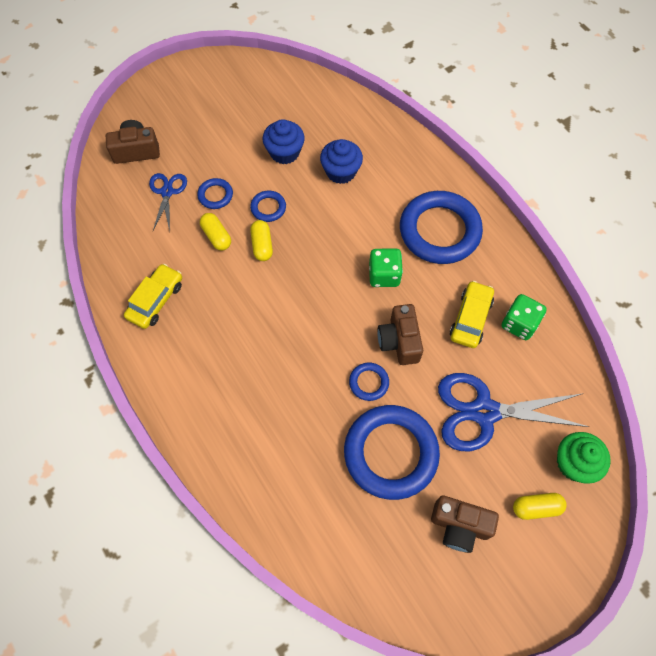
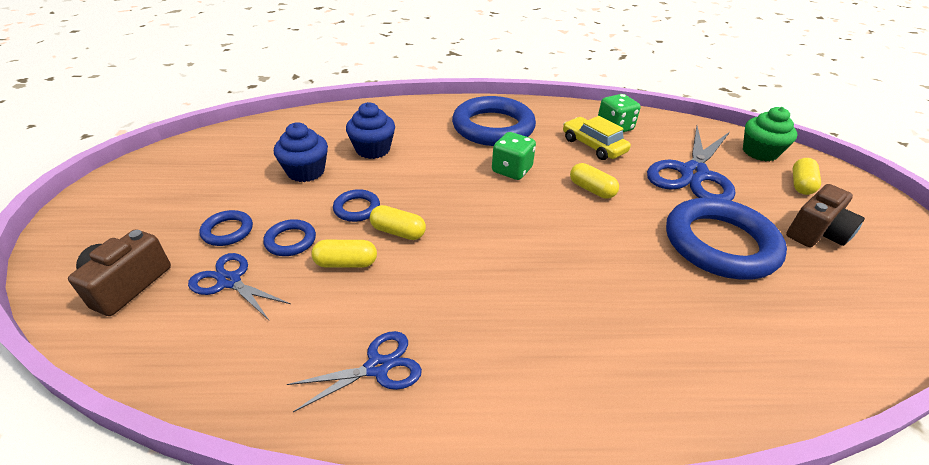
camera: 60 degrees left, 25 degrees down
yellow car [124,264,182,329] -> blue scissors [287,331,422,412]
blue ring [349,363,389,401] -> blue ring moved to [199,210,253,246]
brown camera [378,304,423,365] -> yellow capsule [570,163,619,199]

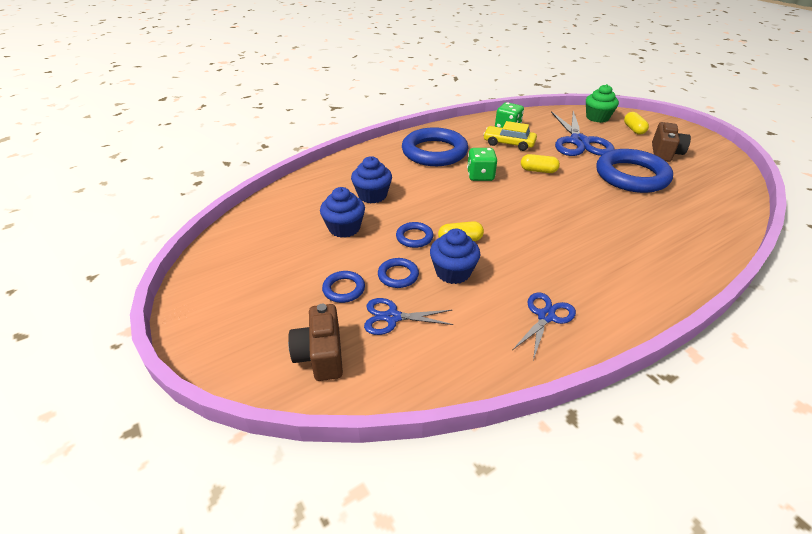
camera: 30 degrees left, 0 degrees up
yellow capsule [311,240,377,268] -> blue cupcake [430,229,480,284]

